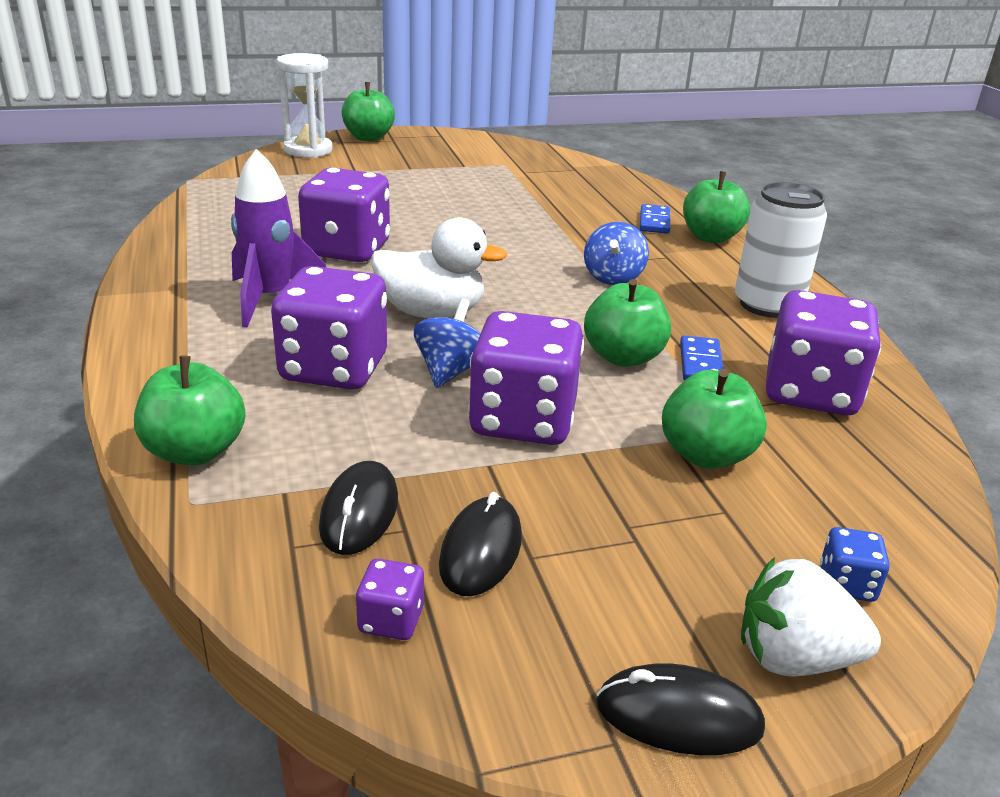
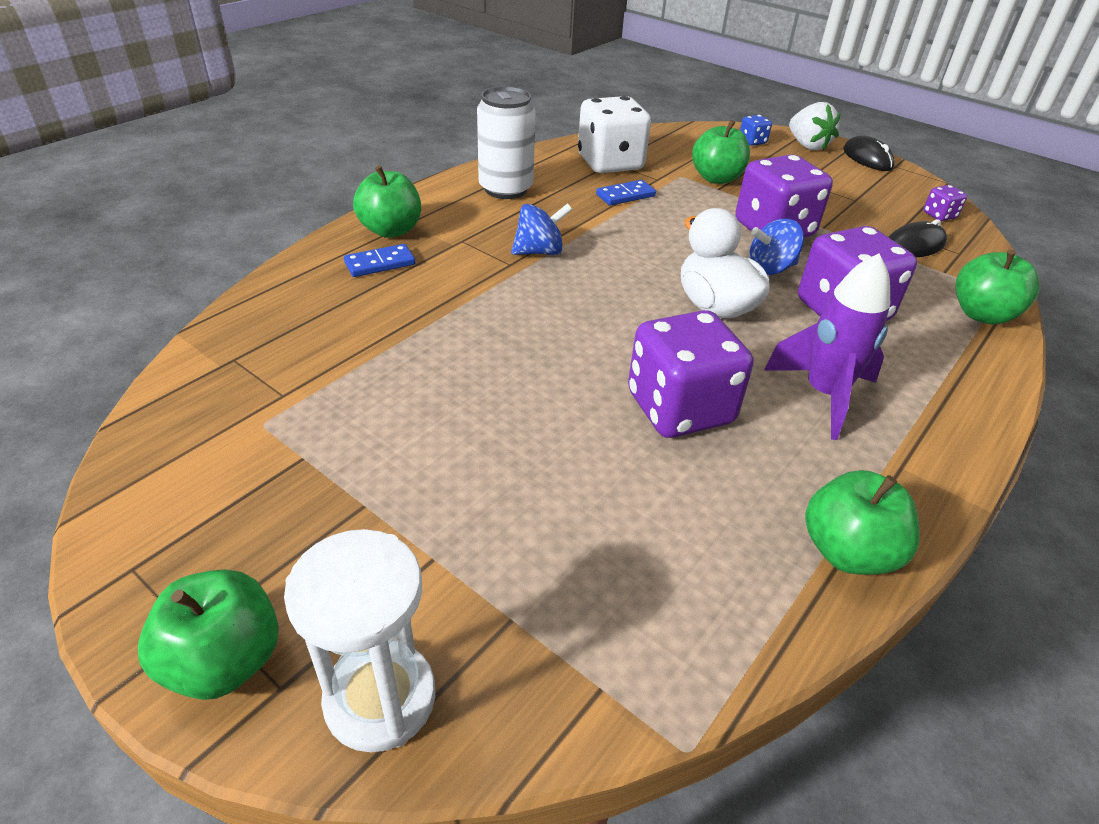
camera: 125 degrees left, 10 degrees up
black mouse [439,492,522,596] -> none
green apple [584,279,671,367] -> green apple moved to [805,470,920,575]
purple dice [766,290,881,416] -> white dice [578,96,651,173]

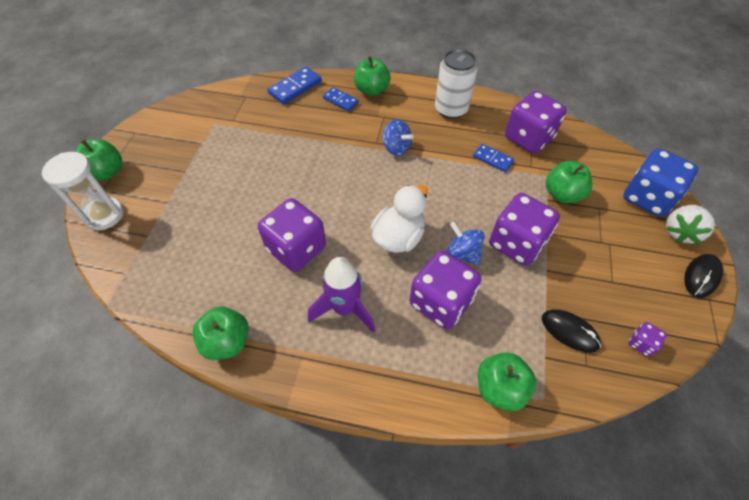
camera: 65 degrees right, 15 degrees up
white dice [578,96,651,173] -> purple dice [505,91,567,154]
blue dice [740,115,772,146] -> blue dice [623,148,698,217], size x2.31
none -> blue domino [267,66,322,104]

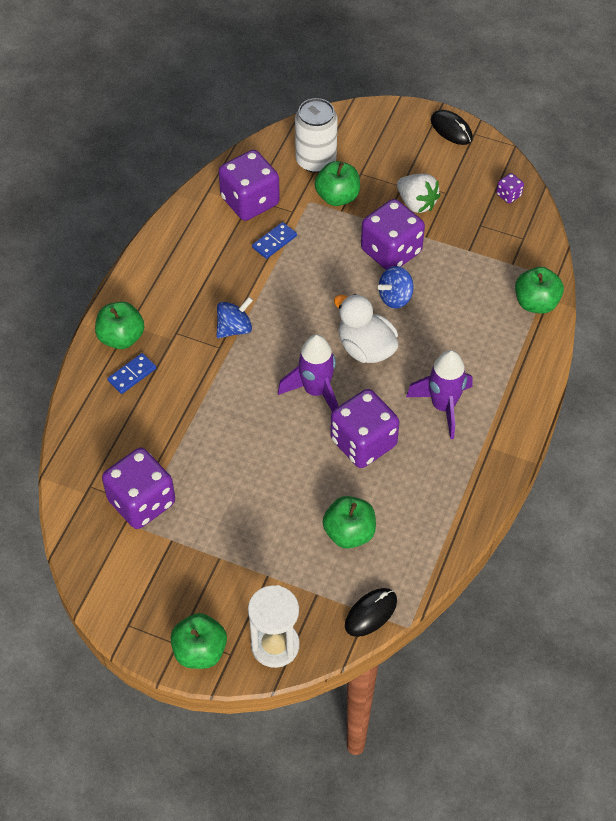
camera: 80 degrees left, 0 degrees up
green apple [192,307,249,360] -> green apple moved to [323,496,376,549]
blue domino [267,66,322,104] -> none
purple dice [410,250,482,329] -> purple dice moved to [102,448,175,529]
white can [435,49,477,119] -> white can moved to [295,98,338,173]
black mouse [542,310,601,353] -> black mouse moved to [345,588,397,637]
blue dice [623,148,698,217] -> none
white strawberry [666,205,715,244] -> white strawberry moved to [397,173,440,213]
none -> purple rocket [278,334,338,412]

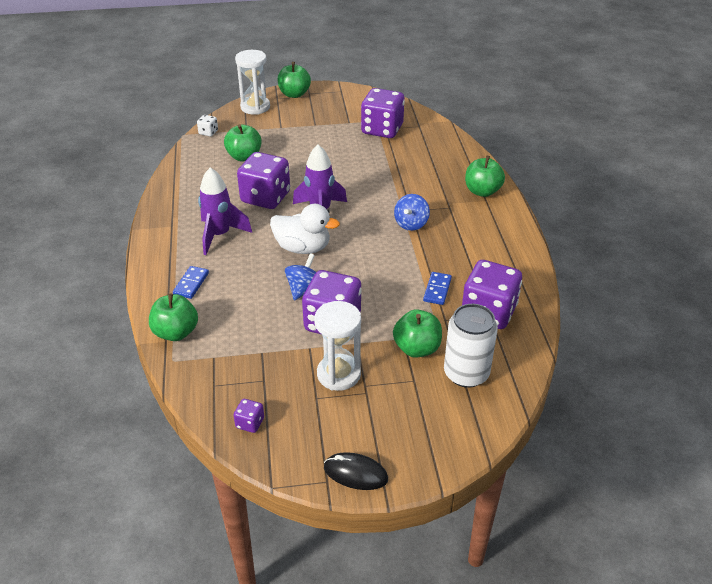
camera: 150 degrees right, 15 degrees down
blue domino [107,353,156,394] -> blue domino moved to [173,266,209,299]
black mouse [345,588,397,637] -> white dice [197,115,218,136]
white strawberry [397,173,440,213] -> white hourglass [314,301,361,391]

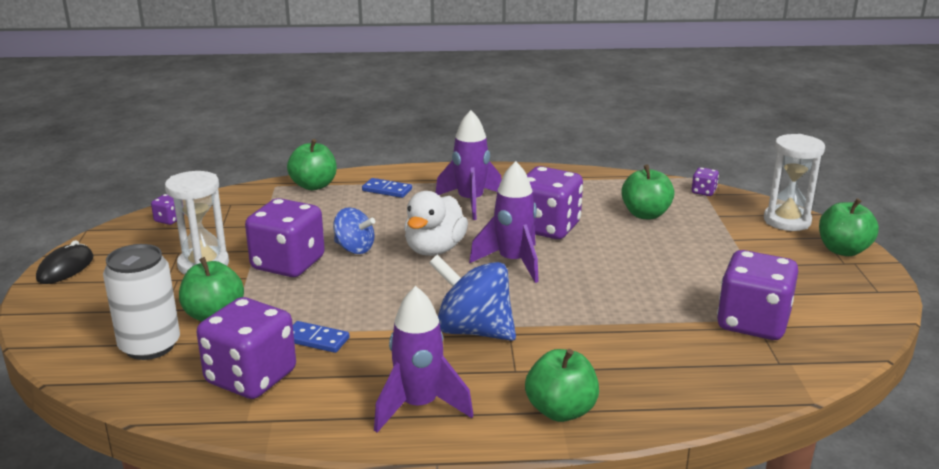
camera: 95 degrees right, 15 degrees down
white dice [197,115,218,136] -> purple dice [692,167,719,196]
blue spinning top [394,194,430,231] -> blue spinning top [429,255,516,341], size x1.61
none -> purple rocket [374,286,474,433]

